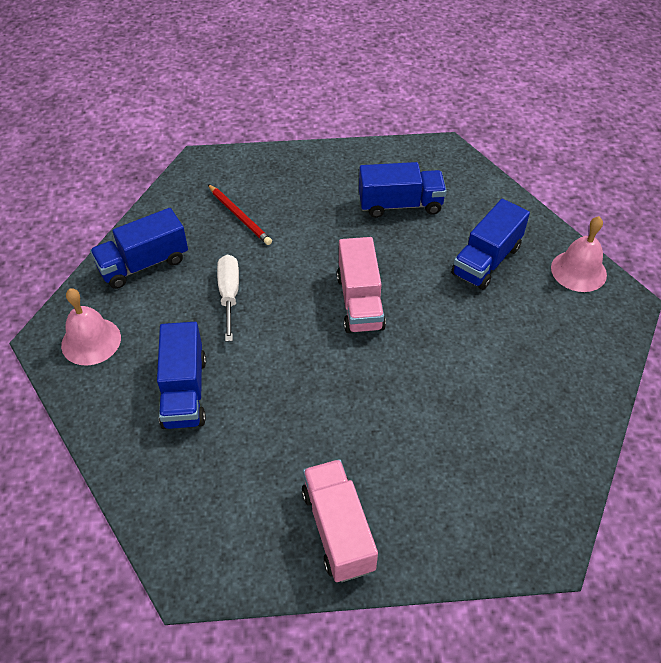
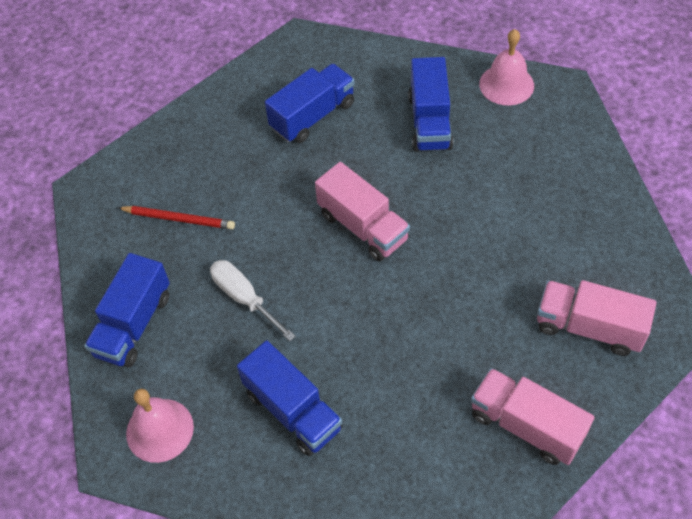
camera: 35 degrees left, 5 degrees up
none -> pink truck [537,280,657,356]

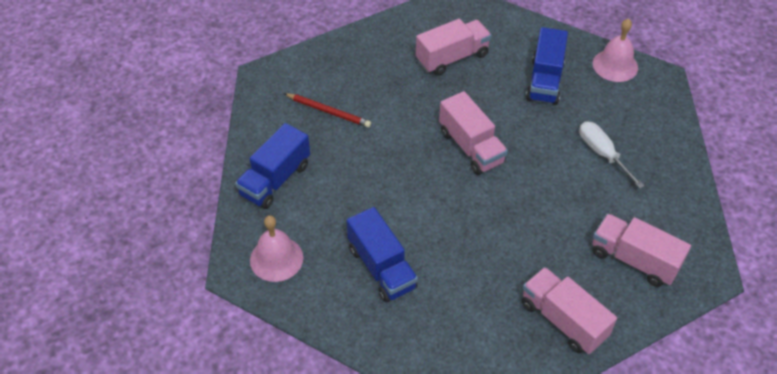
camera: 10 degrees right, 5 degrees down
white screwdriver [210,260,296,341] -> white screwdriver moved to [579,121,644,189]
blue truck [265,64,355,143] -> pink truck [416,19,491,76]

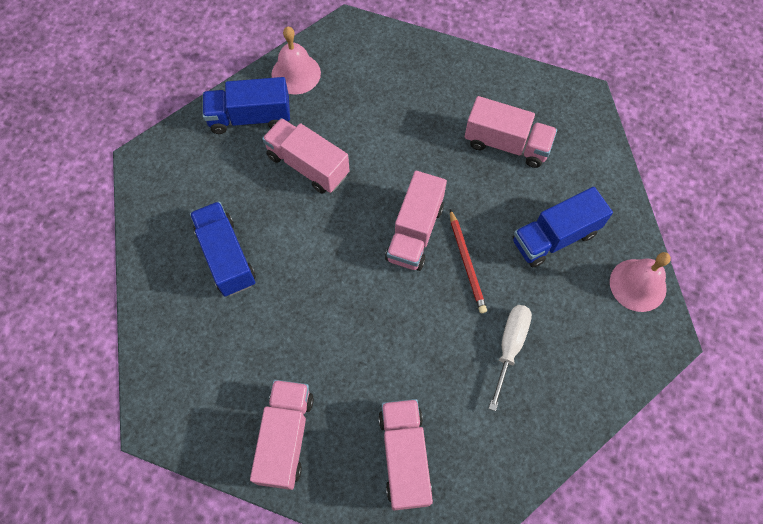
camera: 50 degrees right, 15 degrees up
pink bell [250,216,303,282] -> pink bell moved to [271,27,321,94]
red pencil [284,93,371,127] -> red pencil moved to [450,209,487,313]
blue truck [347,207,418,302] -> blue truck turned 135 degrees clockwise [190,201,256,297]
none -> pink truck [262,118,350,194]

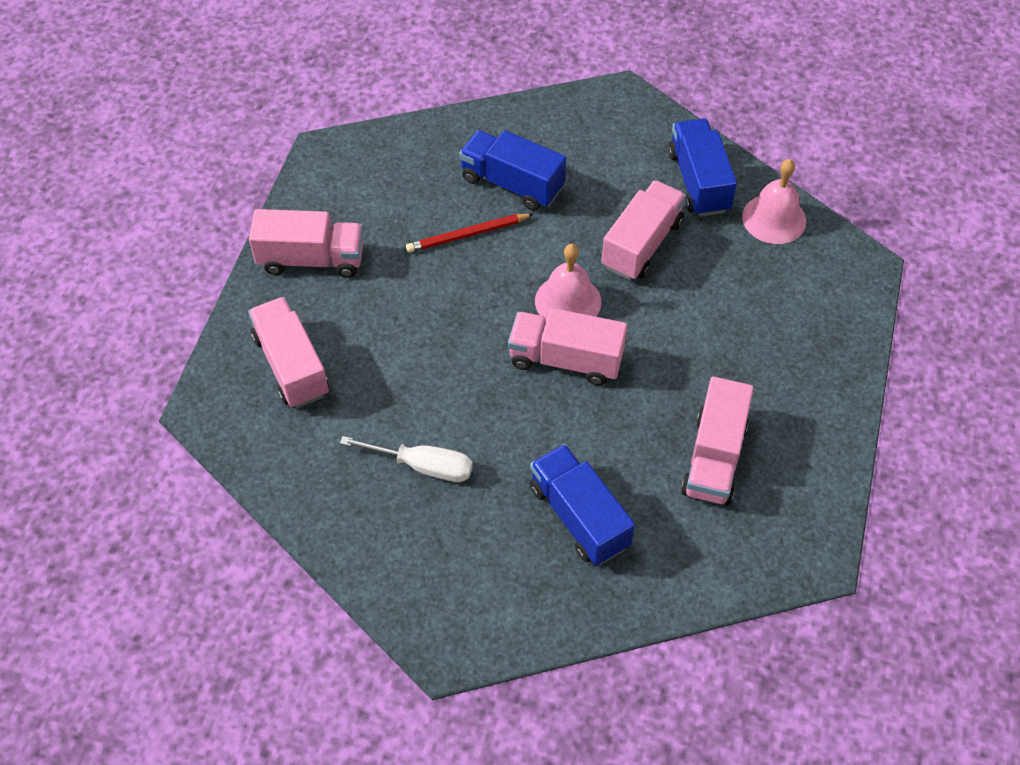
camera: 85 degrees right, 10 degrees down
blue truck [190,201,256,297] -> blue truck turned 120 degrees counterclockwise [459,130,566,211]
pink truck [378,399,433,511] -> pink truck turned 105 degrees counterclockwise [248,297,329,408]
red pencil [450,209,487,313] -> red pencil moved to [406,214,533,253]
pink bell [610,252,671,312] -> pink bell moved to [535,244,601,320]

